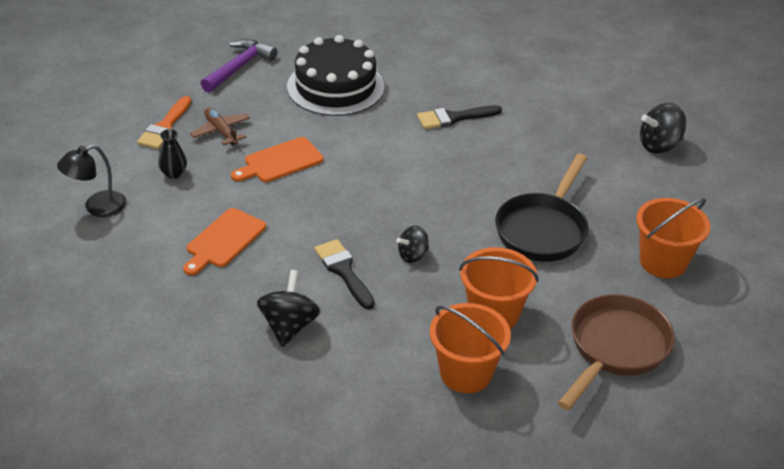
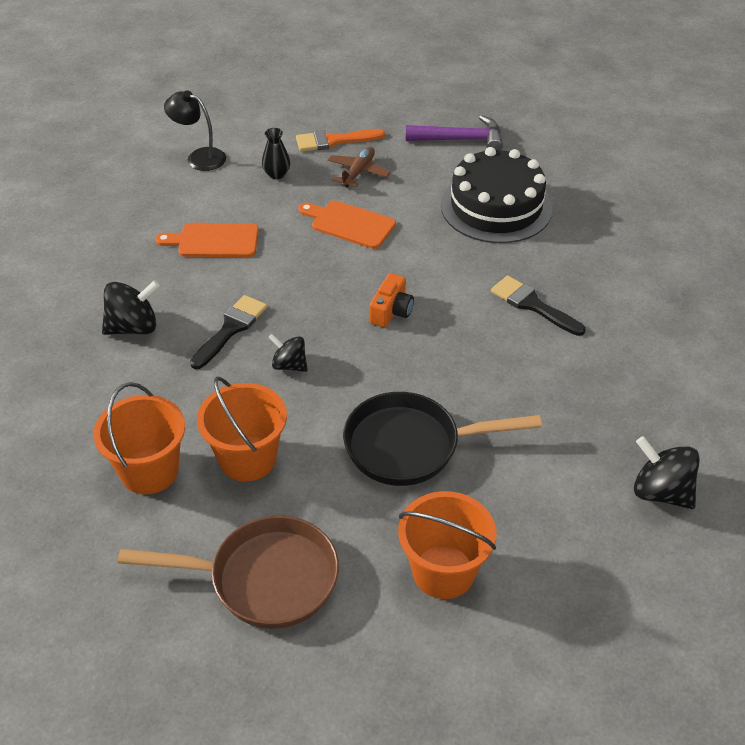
camera: 60 degrees right, 5 degrees up
none -> orange camera [369,273,414,327]

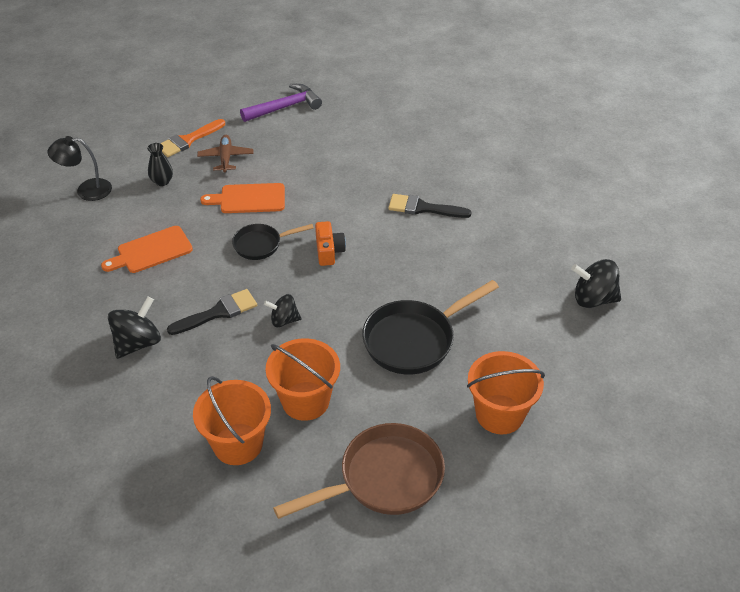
camera: 30 degrees left, 0 degrees up
black brush [190,295,267,369] -> black brush turned 60 degrees clockwise [167,289,257,335]
black cake [441,147,553,243] -> none
none -> black pan [232,224,314,260]

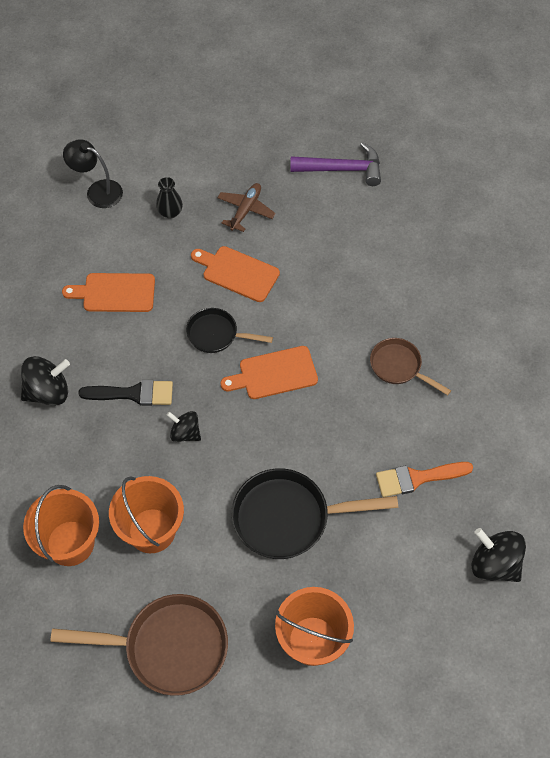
camera: 30 degrees right, 15 degrees up
orange brush [160,119,225,157] -> orange brush moved to [376,462,473,497]
orange camera [315,221,346,266] -> orange cutting board [221,346,318,399]
black brush [388,194,472,218] -> brown pan [370,338,451,395]

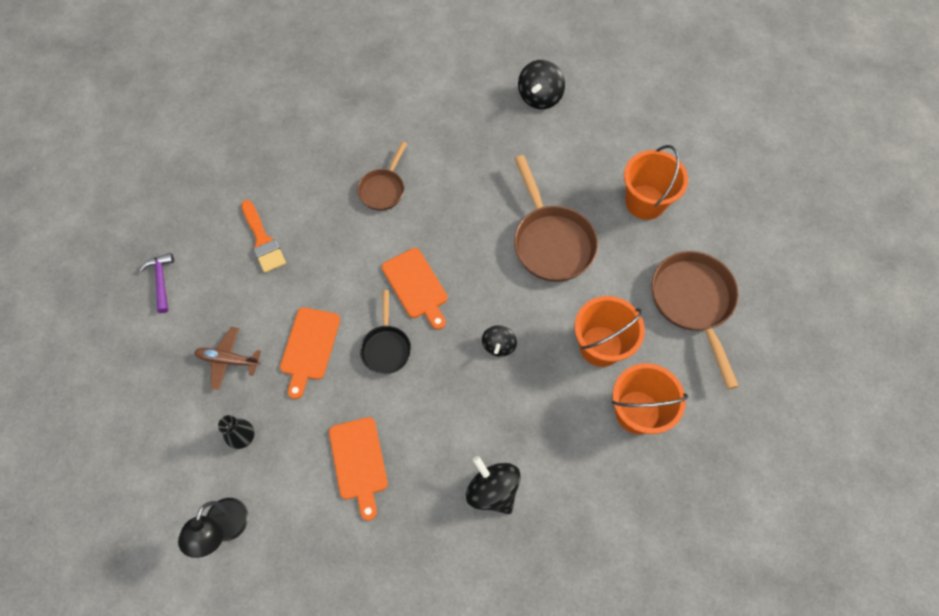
camera: 105 degrees left, 5 degrees up
black brush [78,380,173,406] -> none
black pan [232,468,398,559] -> brown pan [514,155,598,282]
purple hammer [290,142,381,186] -> purple hammer [139,253,174,313], size x0.65
orange brush [376,462,473,497] -> orange brush moved to [241,200,286,273]

